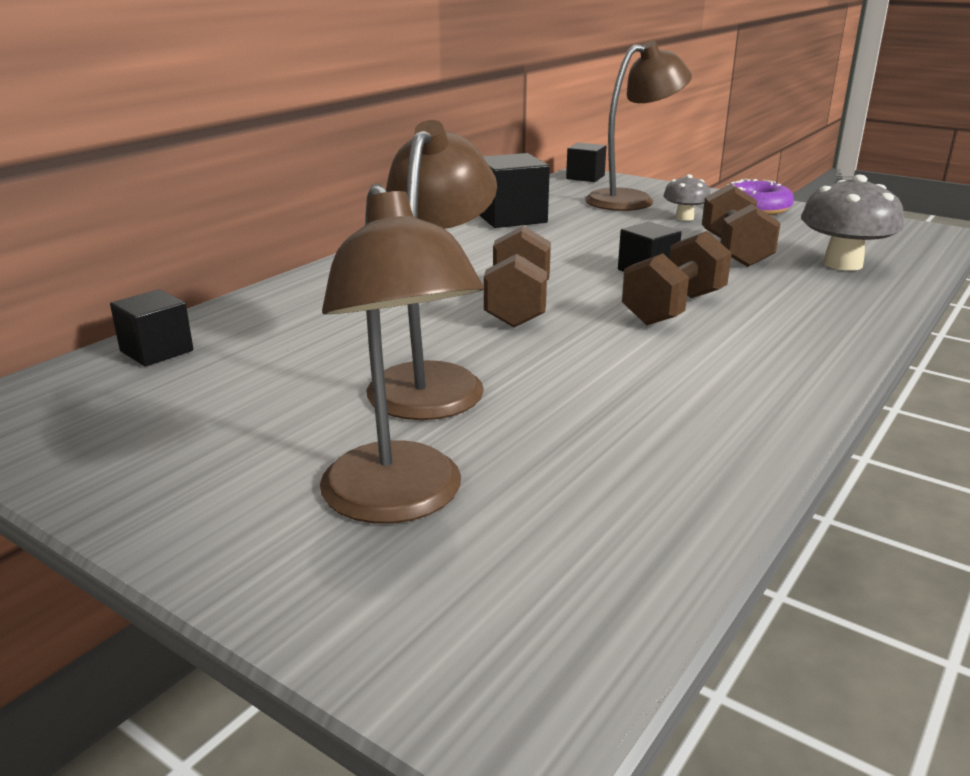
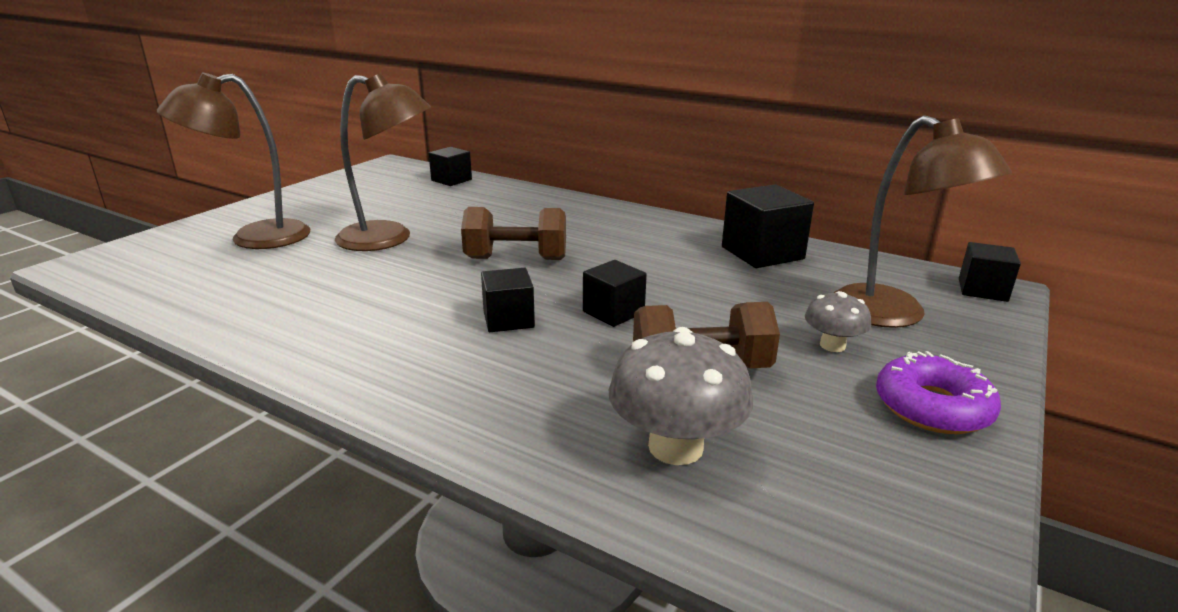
camera: 85 degrees right, 0 degrees up
brown dumbbell [622,231,732,325] -> black cube [481,268,535,332]

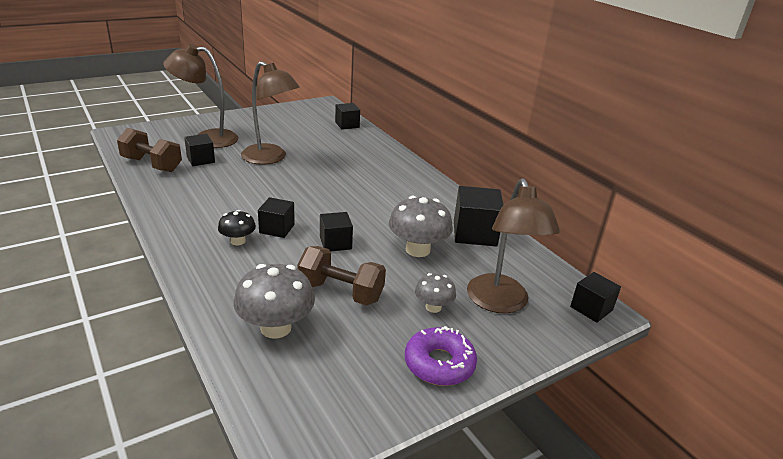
camera: 25 degrees right, 5 degrees up
brown dumbbell [461,207,566,260] -> brown dumbbell moved to [117,128,182,172]
none -> black cube [184,134,215,166]
none -> black mushroom [218,210,256,245]
none -> grey mushroom [389,196,453,257]

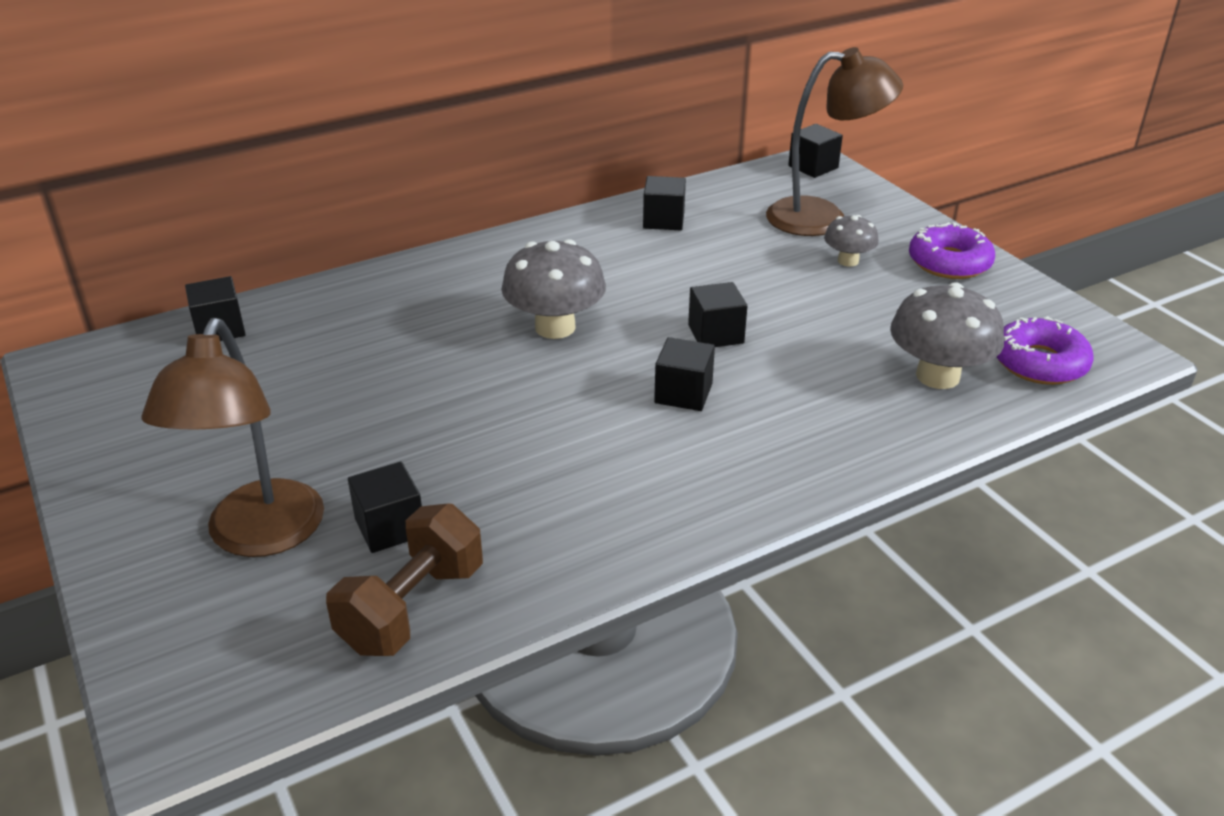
camera: 85 degrees left, 5 degrees up
black mushroom [218,210,256,245] -> none
brown lamp [241,61,300,165] -> none
brown dumbbell [297,246,386,306] -> none
grey mushroom [389,196,453,257] -> grey mushroom moved to [501,239,606,339]
black cube [454,186,504,246] -> black cube [643,176,686,230], size x0.63
none -> purple donut [997,316,1093,385]

